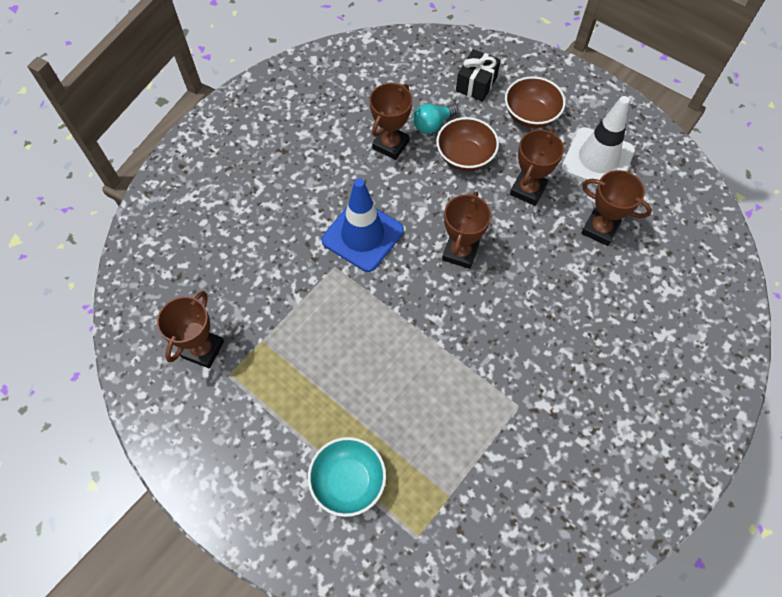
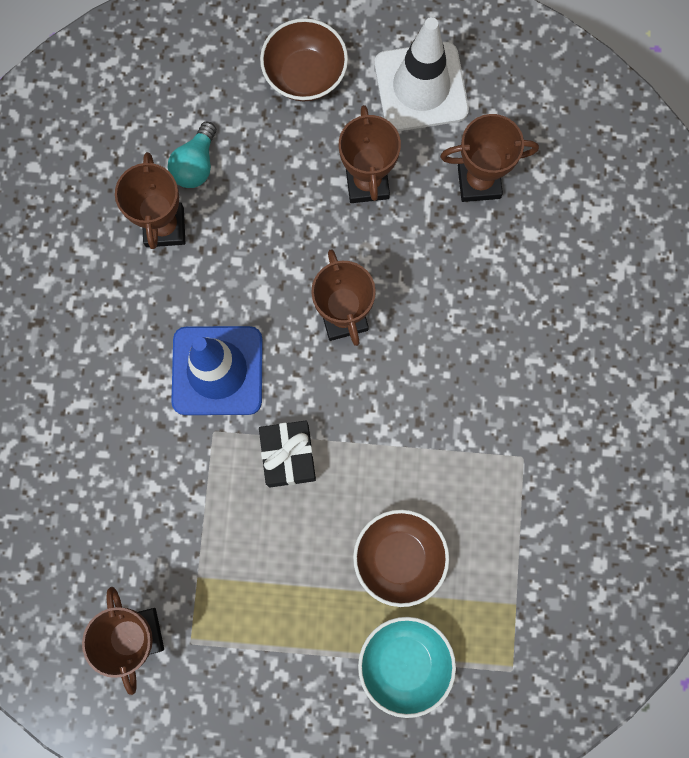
camera: 35 degrees left, 15 degrees up
brown bowl [436,117,499,171] -> brown bowl moved to [353,510,449,607]
black gift [456,49,501,102] -> black gift moved to [259,421,316,488]

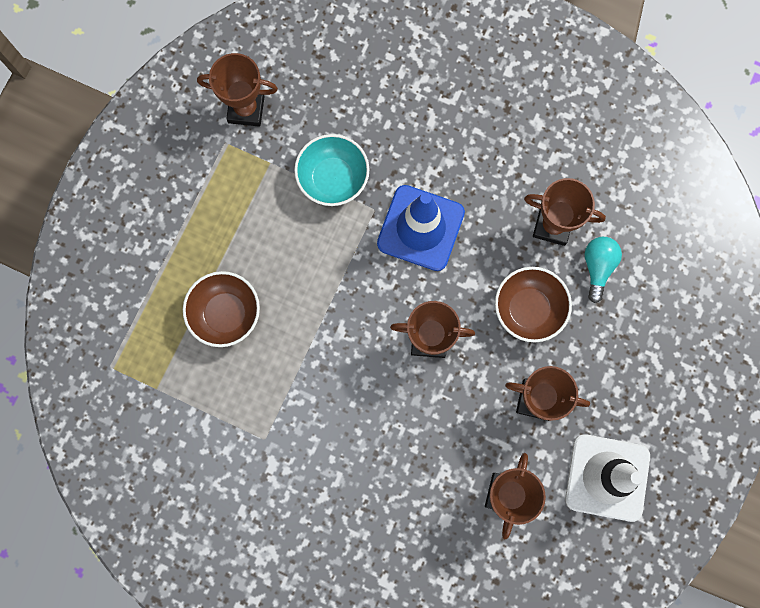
camera: 110 degrees right, 0 degrees up
turquoise light bulb [168,121,216,188] -> turquoise light bulb turned 60 degrees clockwise [585,237,622,303]
black gift [259,421,316,488] -> none
brown bowl [260,18,348,101] -> brown bowl moved to [495,267,572,342]
turquoise bowl [358,617,456,718] -> turquoise bowl moved to [294,134,370,206]

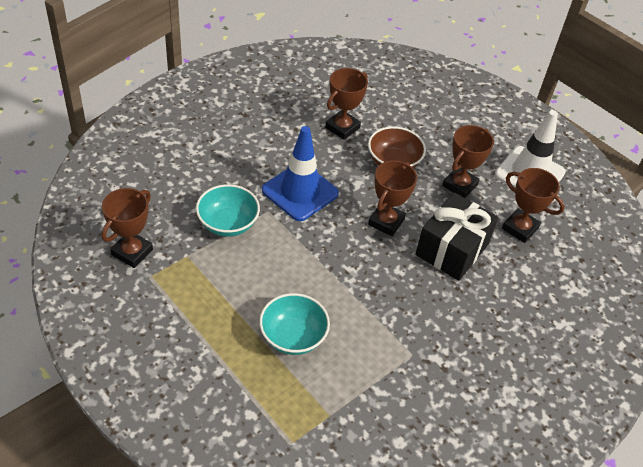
camera: 70 degrees left, 30 degrees down
brown bowl [183,271,260,347] -> turquoise bowl [259,293,330,355]
turquoise light bulb [585,237,622,303] -> none
none -> black gift [416,193,498,281]

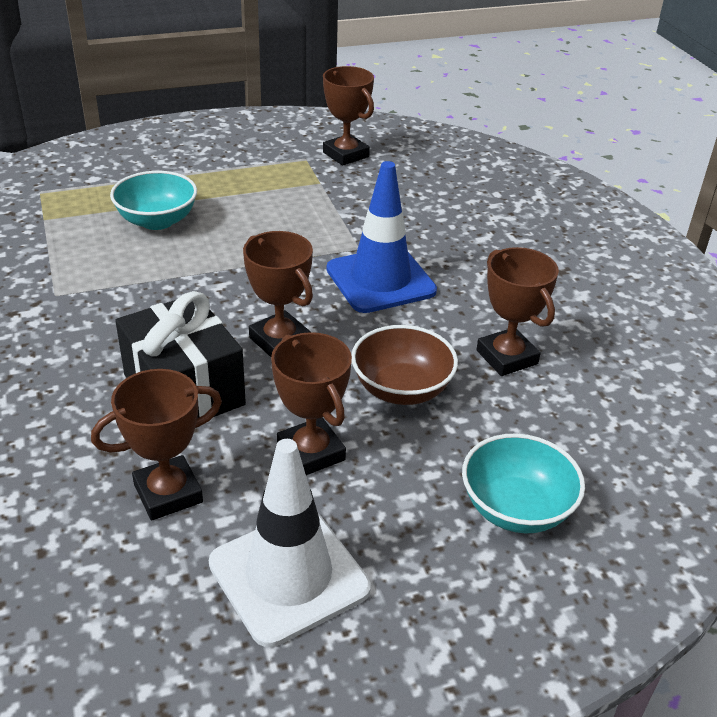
camera: 115 degrees right, 10 degrees down
turquoise bowl [196,184,260,237] -> turquoise bowl moved to [462,434,585,533]

